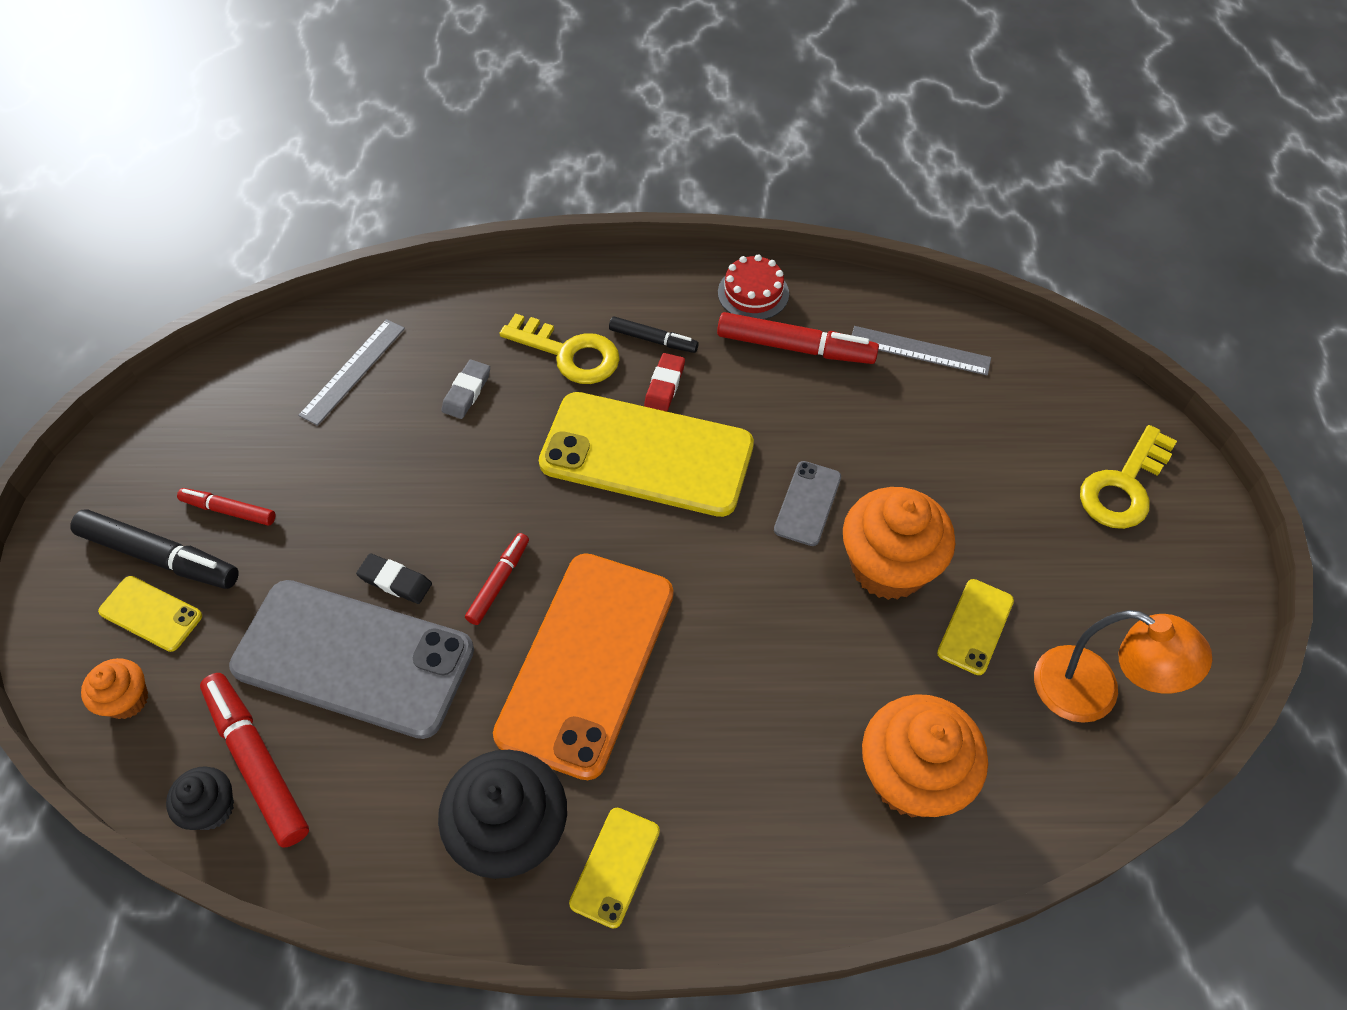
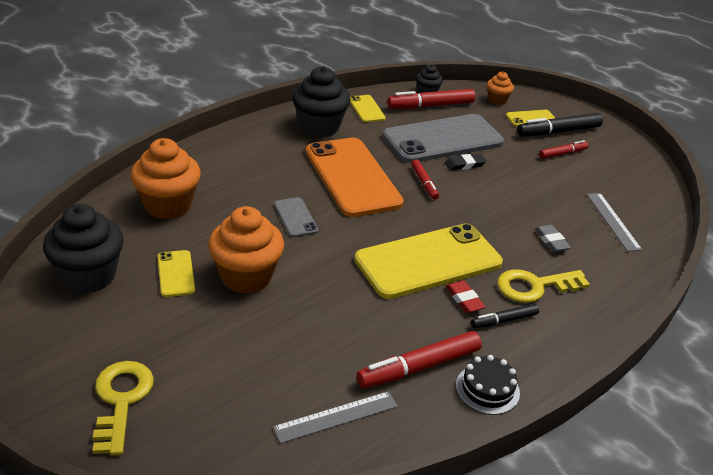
camera: 135 degrees right, 20 degrees down
red marker [200,673,309,848] -> red marker turned 150 degrees clockwise [387,89,475,109]
yellow phone [569,808,660,929] -> yellow phone moved to [350,95,386,123]
red cake [718,255,789,320] -> black cake [456,355,520,415]
grey phone [774,461,841,546] -> grey phone moved to [274,197,319,237]
orange lamp [1034,610,1212,723] -> black cupcake [43,204,124,293]

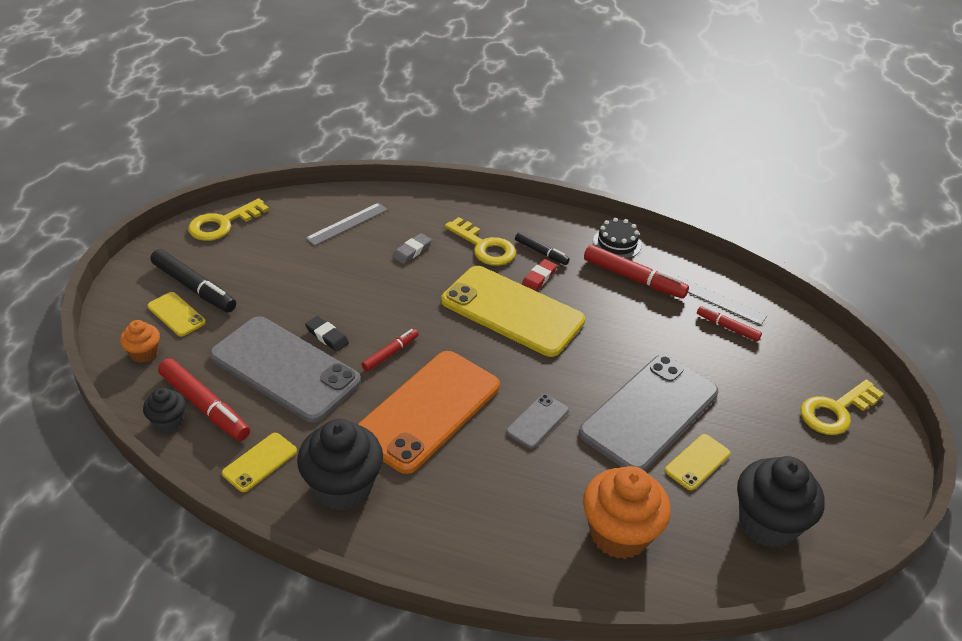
camera: 120 degrees left, 5 degrees up
orange cupcake [208,206,284,294] -> grey phone [579,355,718,471]
red marker [539,140,589,159] -> red marker moved to [697,306,762,342]
none -> yellow key [188,198,269,241]

